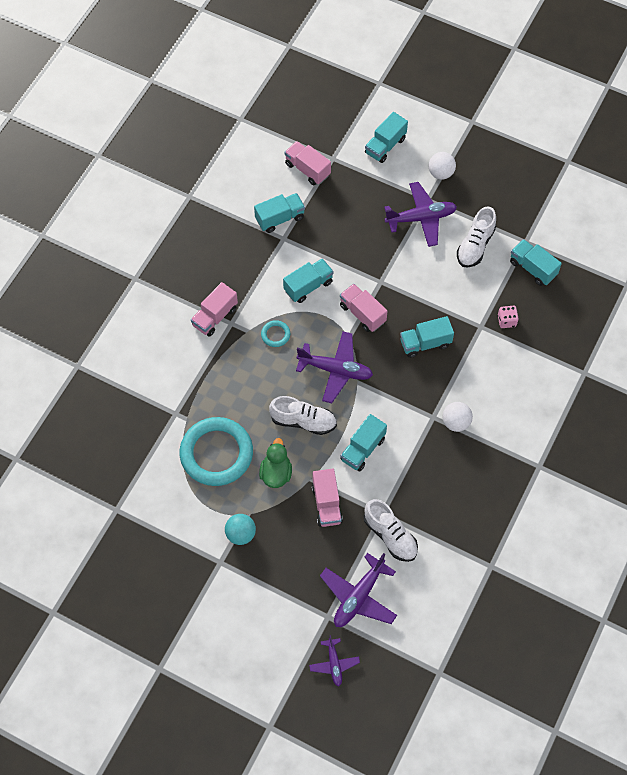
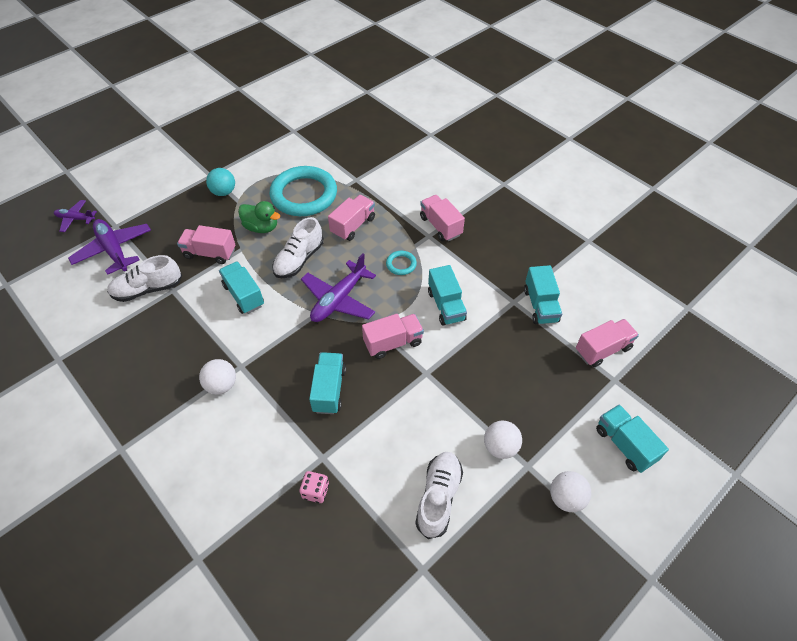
camera: 110 degrees right, 10 degrees down
purple plane [384,182,457,247] -> white ball [484,421,522,459]
white shoe [457,206,496,268] -> white shoe turned 60 degrees clockwise [415,452,463,539]
turquoise truck [510,239,562,286] -> none
none -> pink truck [328,195,375,241]

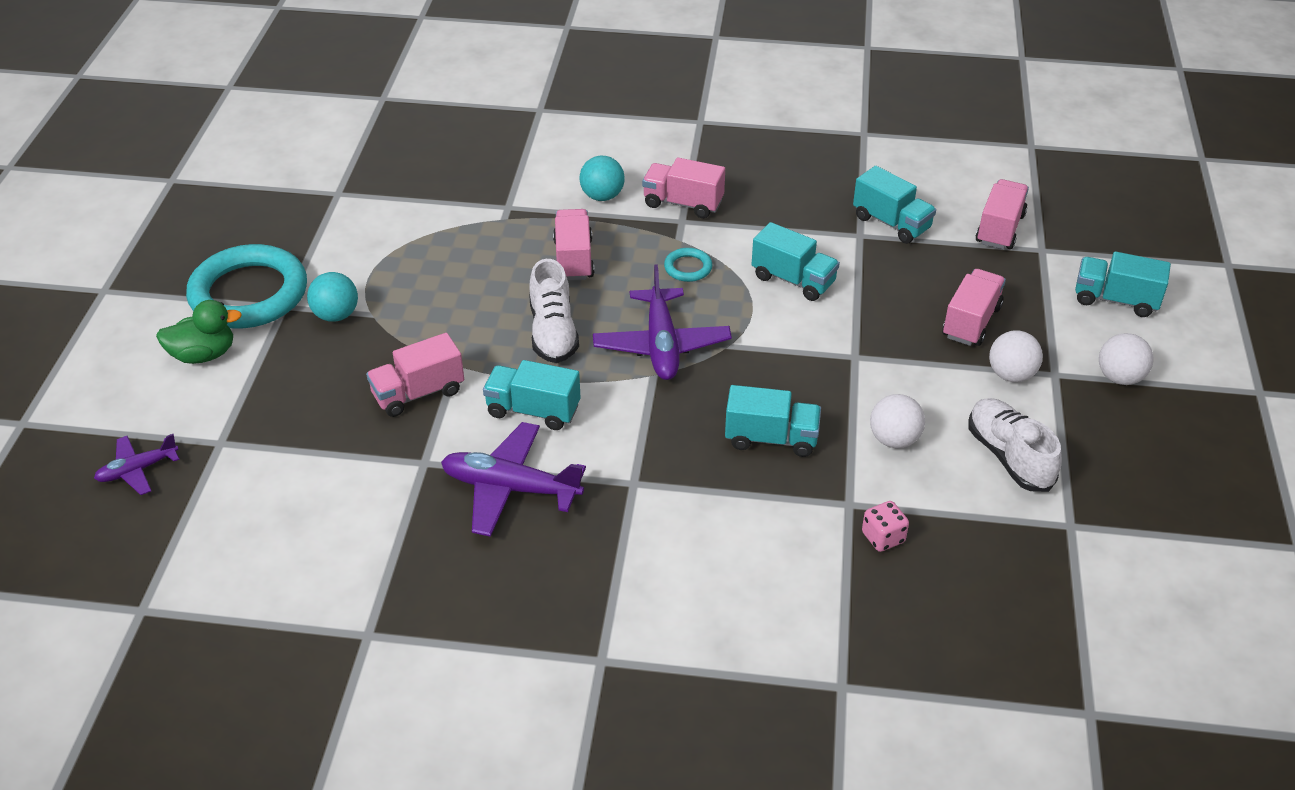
camera: 40 degrees left, 10 degrees down
purple plane [68,219,151,275] -> purple plane moved to [441,422,586,537]
white shoe [107,255,182,302] -> none
white ball [199,359,236,395] -> white ball moved to [870,394,925,448]
green duck [238,201,280,233] -> green duck moved to [156,300,242,364]
turquoise ring [269,166,337,216] -> turquoise ring moved to [186,244,307,328]
turquoise truck [309,352,346,414] -> turquoise truck turned 135 degrees clockwise [725,385,821,457]
pink truck [362,314,424,359] -> pink truck moved to [942,269,1006,346]
none -> turquoise ball [580,156,625,201]

